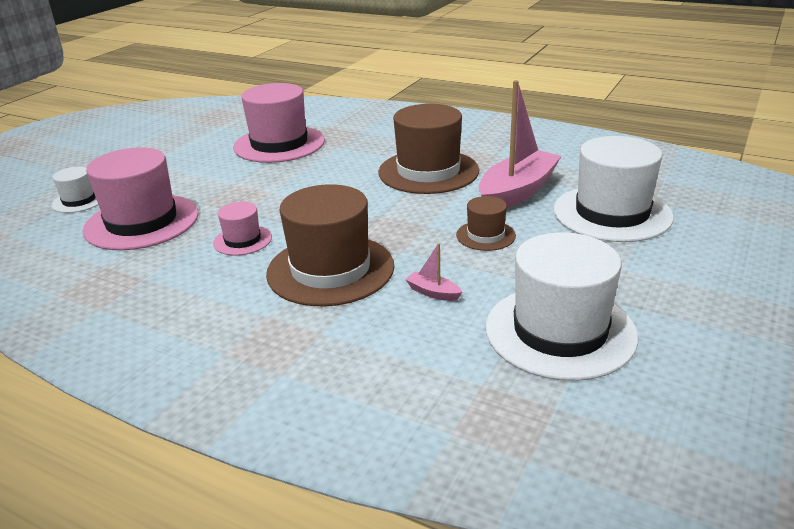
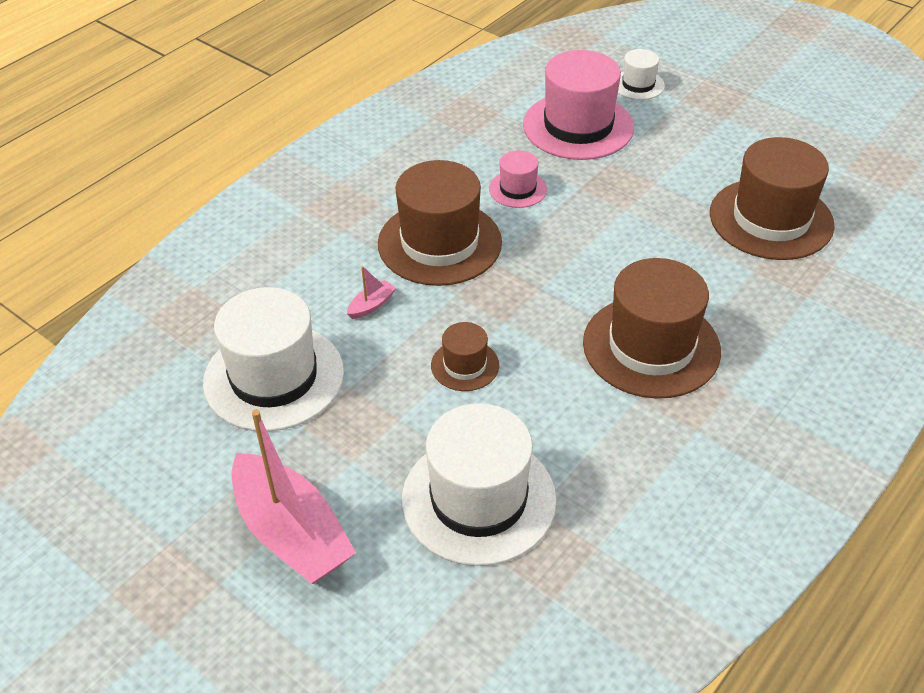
camera: 100 degrees right, 15 degrees up
pink hat [233,83,325,163] -> brown hat [710,137,835,260]
pink boat [479,80,561,208] -> pink boat moved to [231,410,356,584]

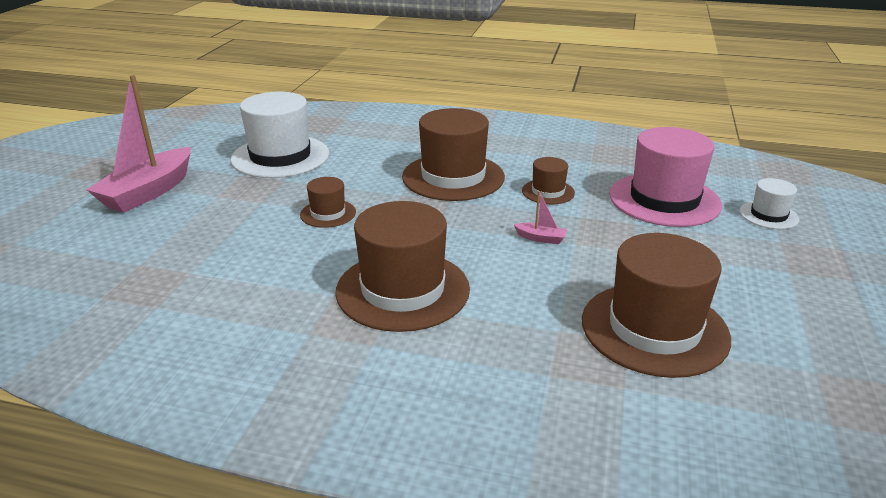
camera: 65 degrees right, 15 degrees down
pink boat [347,266,396,319] -> pink boat moved to [514,191,567,244]
white hat [402,403,557,566] -> none
pink hat [489,150,547,208] -> brown hat [522,157,575,204]

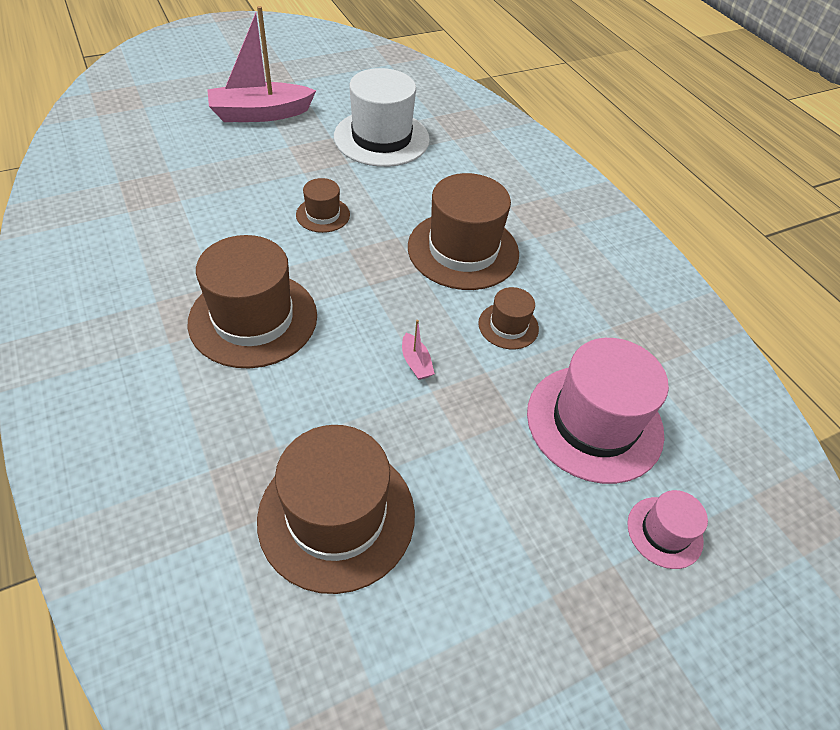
camera: 45 degrees right, 20 degrees up
white hat [739,178,799,229] -> pink hat [627,490,708,569]

